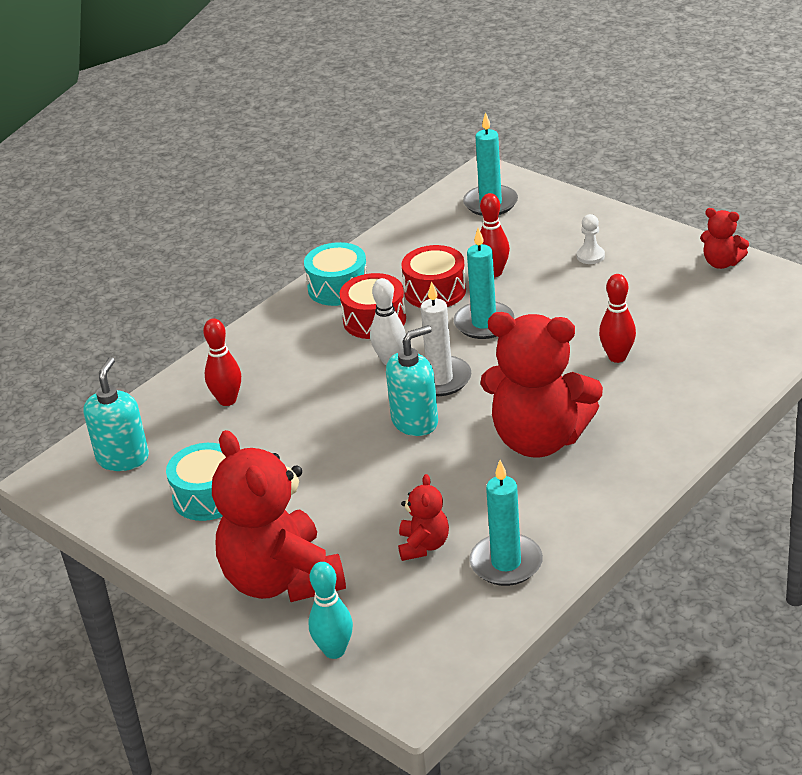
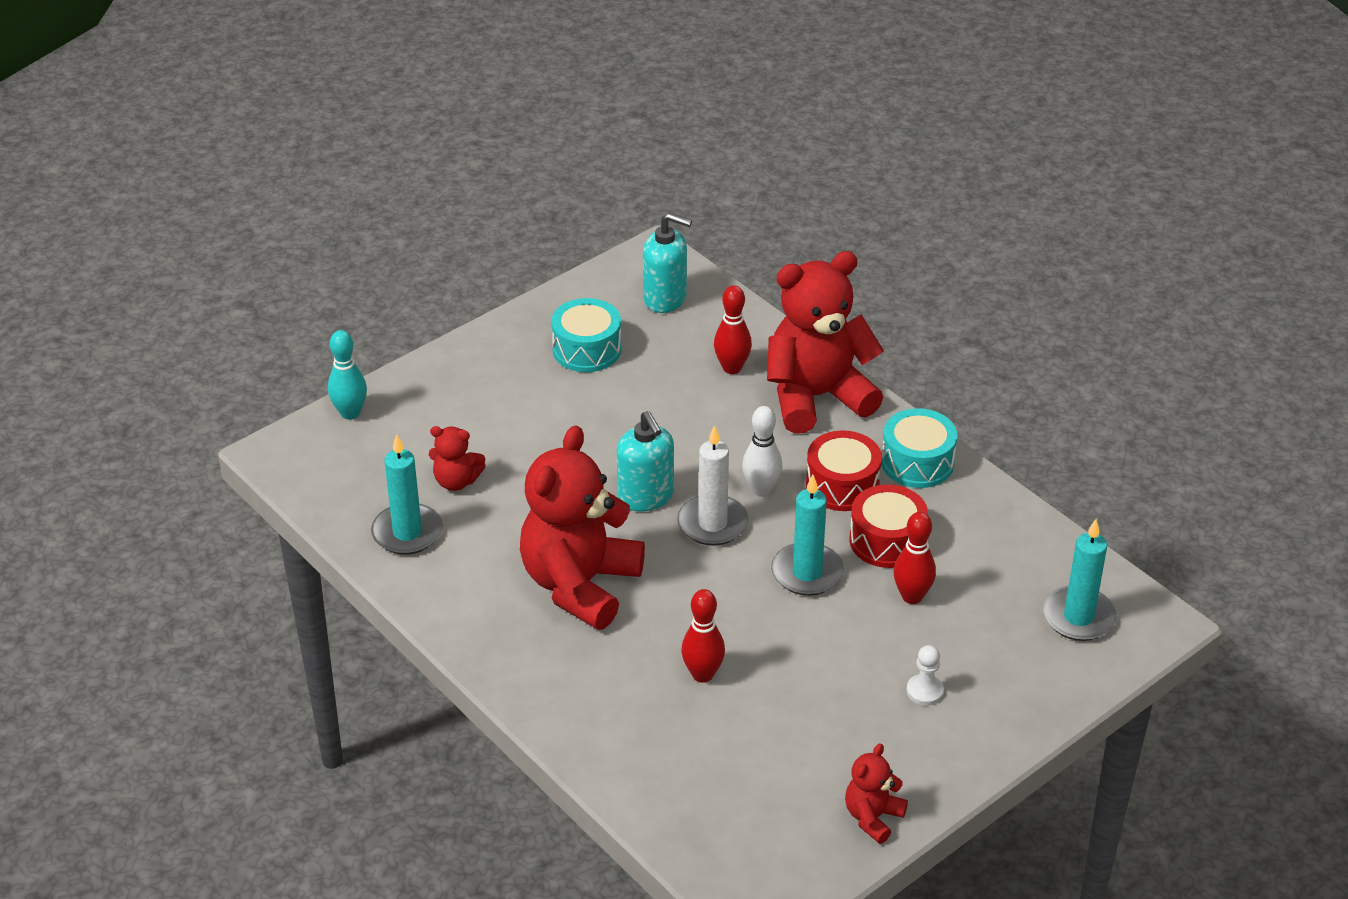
camera: 95 degrees right, 5 degrees up
red teddy bear [212,430,346,602] -> red teddy bear moved to [767,251,884,434]

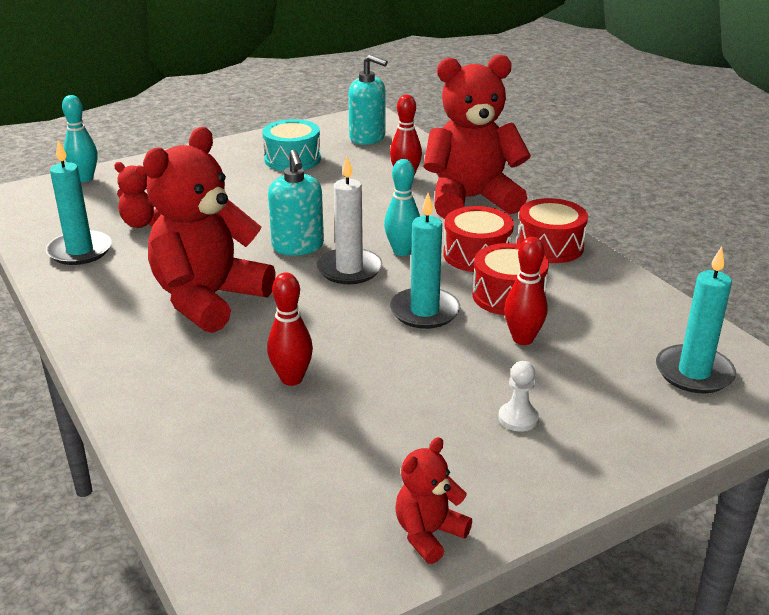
camera: 10 degrees right, 10 degrees down
white bowling pin [742,406,782,497] -> turquoise bowling pin [384,159,420,256]
turquoise drum [881,408,957,488] -> red drum [517,198,588,263]

